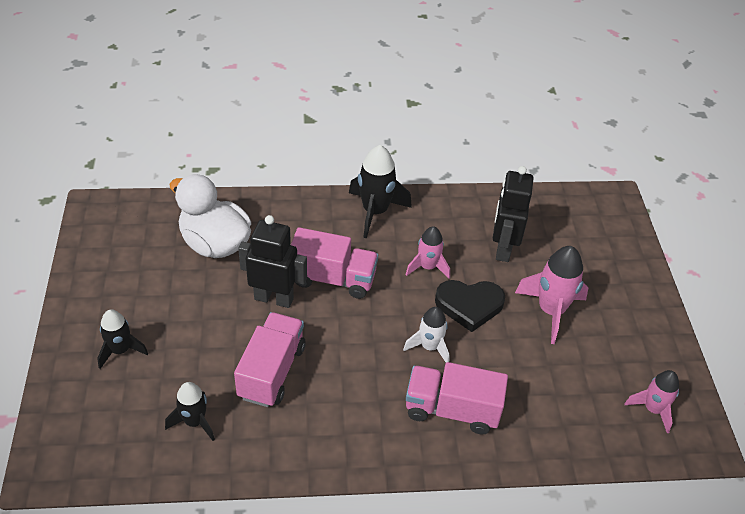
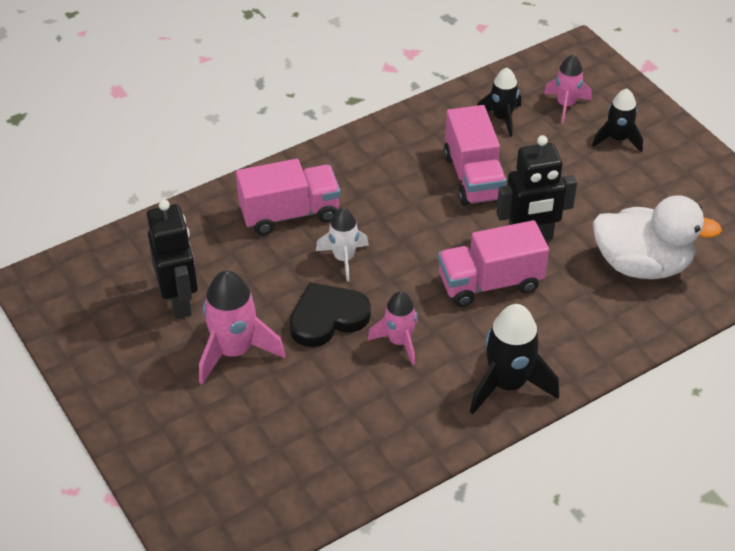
camera: 155 degrees right, 0 degrees up
black robot [493,166,534,262] -> black robot moved to [147,200,198,319]
pink rocket [625,370,679,433] -> pink rocket moved to [544,55,592,124]

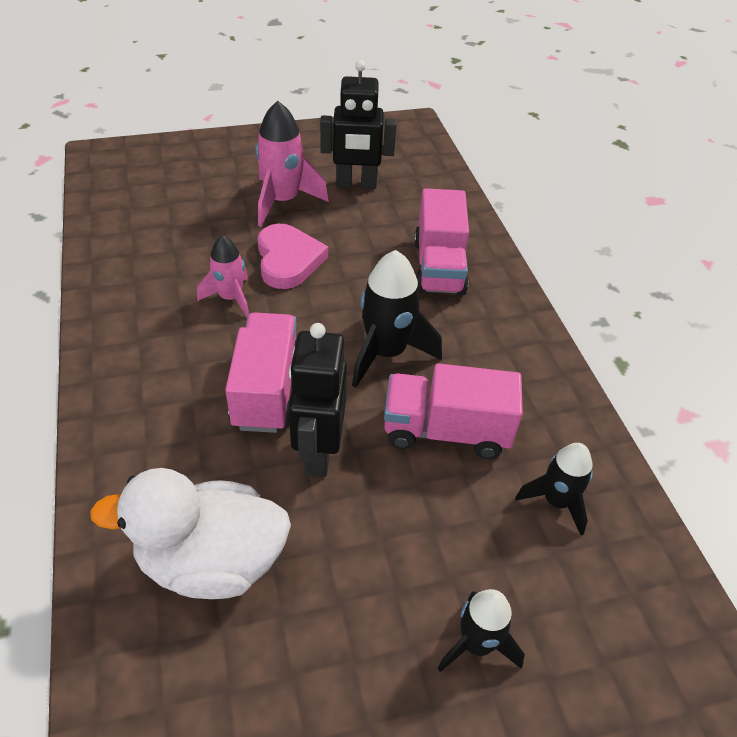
camera: 105 degrees right, 0 degrees up
black heart [290,282,371,347] -> pink heart [258,224,328,289]
white rocket [316,208,369,281] -> none
black rocket [470,304,559,414] -> black rocket moved to [352,250,442,388]
pink rocket [544,55,592,124] -> none
white duck [592,196,722,279] -> white duck turned 60 degrees clockwise [90,468,291,599]

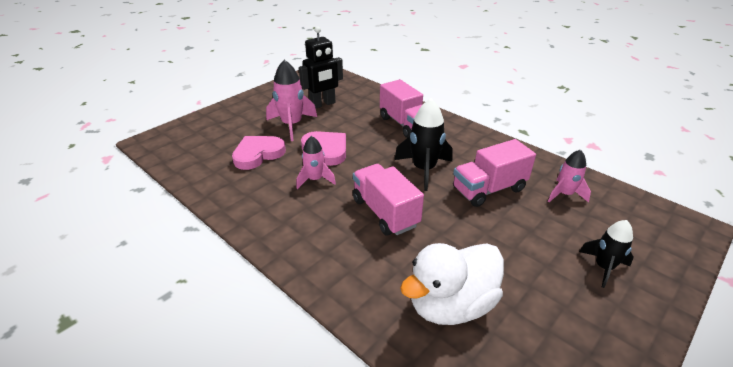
camera: 30 degrees left, 10 degrees down
black robot [288,323,347,477] -> none
black rocket [515,443,593,536] -> pink rocket [548,150,591,203]
none -> pink heart [232,136,286,170]

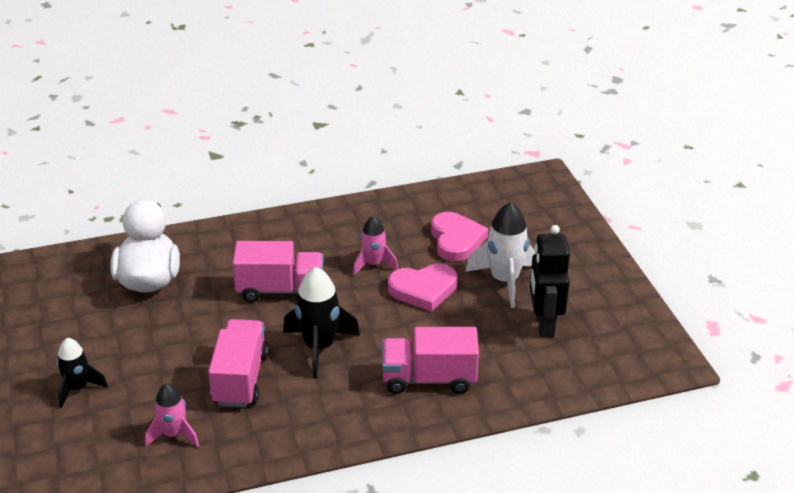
camera: 120 degrees right, 0 degrees up
pink rocket [266,60,317,141] -> white rocket [465,202,535,308]

